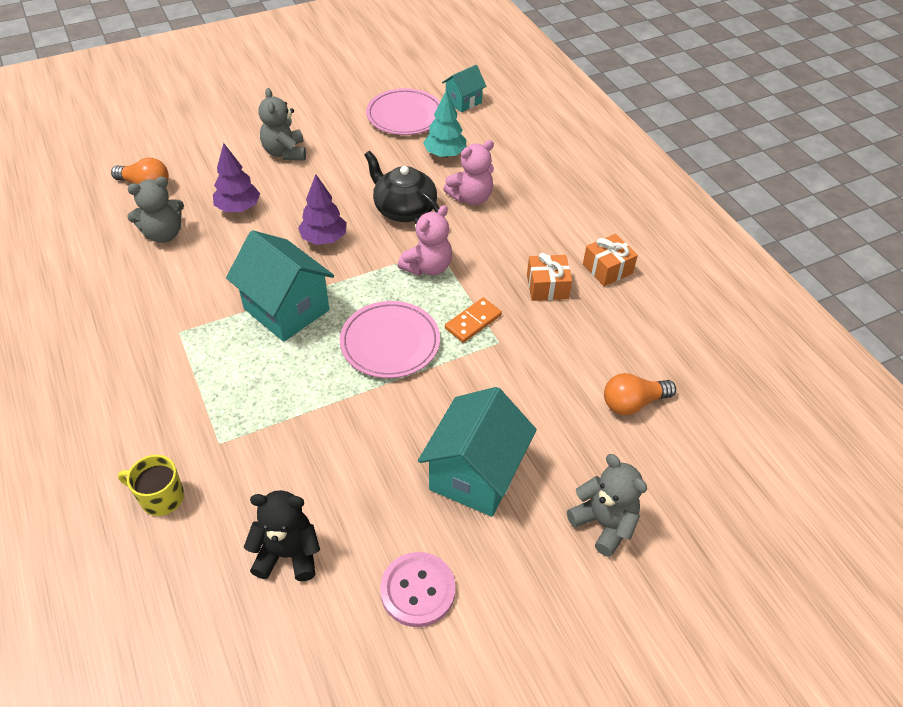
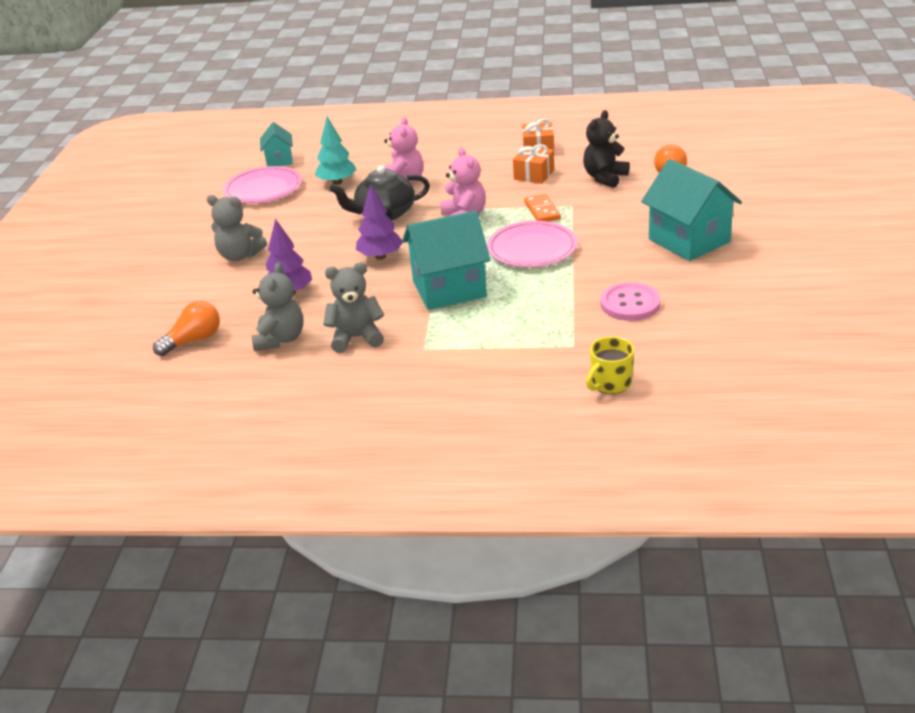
camera: 55 degrees left, 15 degrees down
black teddy bear [244,490,320,581] -> black teddy bear moved to [583,110,630,188]
pink button [380,552,456,627] -> pink button moved to [601,282,661,321]
grey teddy bear [567,454,647,557] -> grey teddy bear moved to [323,262,384,353]

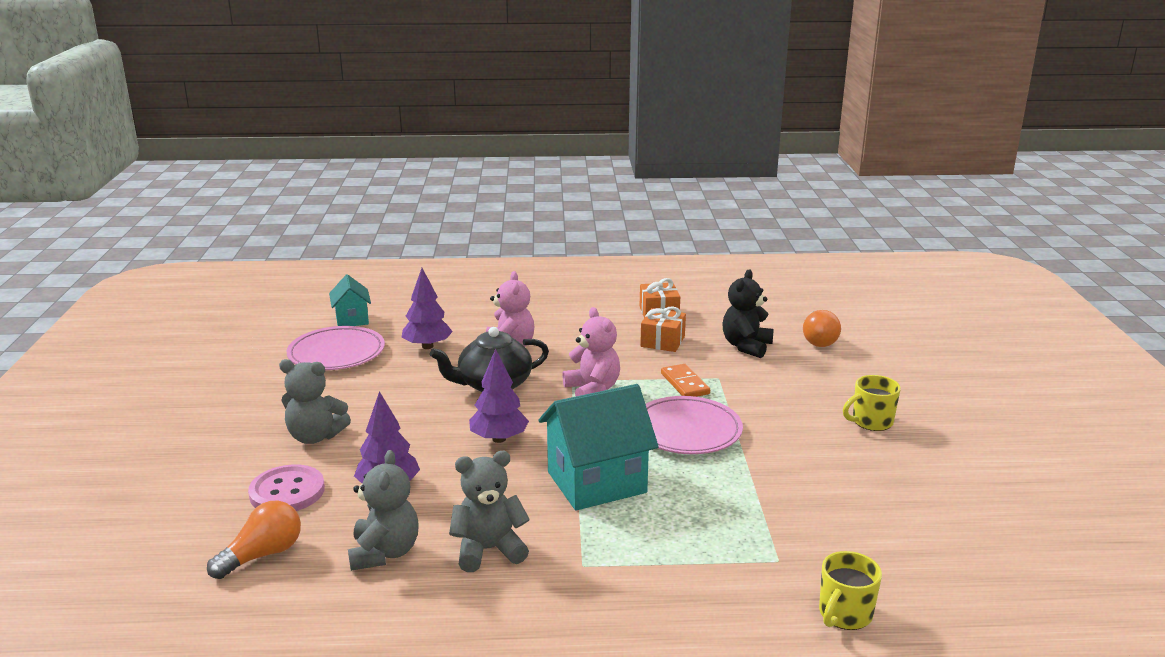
camera: 10 degrees left, 10 degrees down
turquoise tree [315,116,357,185] -> purple tree [402,268,453,349]
pink button [601,282,661,321] -> pink button moved to [248,464,325,511]
turquoise house [641,159,742,261] -> yellow mug [843,375,901,431]

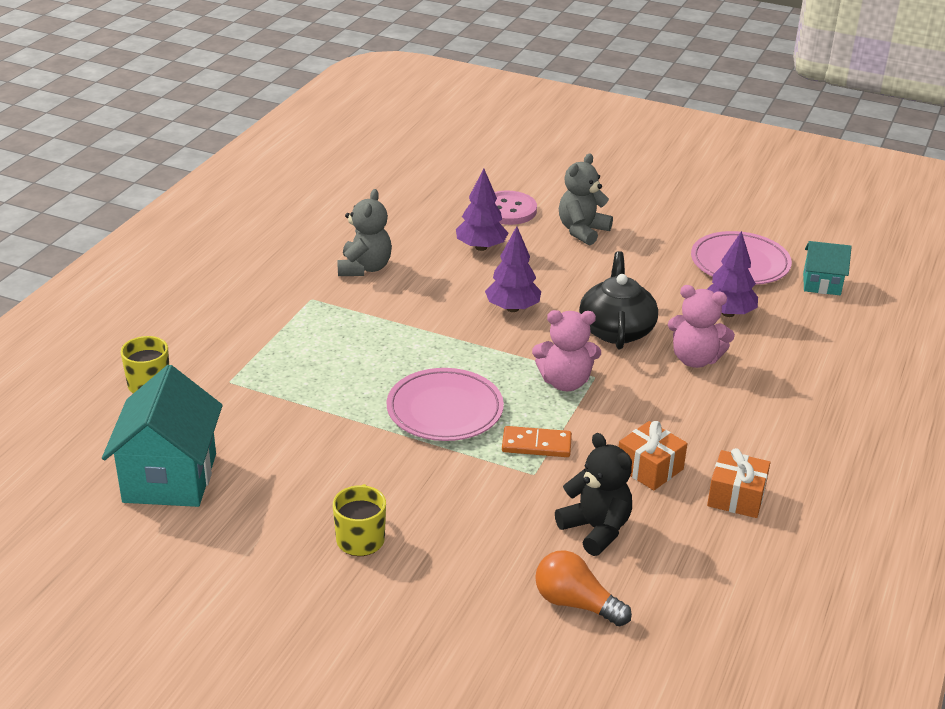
camera: 115 degrees right, 10 degrees up
orange light bulb [207,501,301,579] -> none
grey teddy bear [348,450,419,571] -> none
turquoise house [538,384,659,510] -> turquoise house moved to [102,365,223,507]

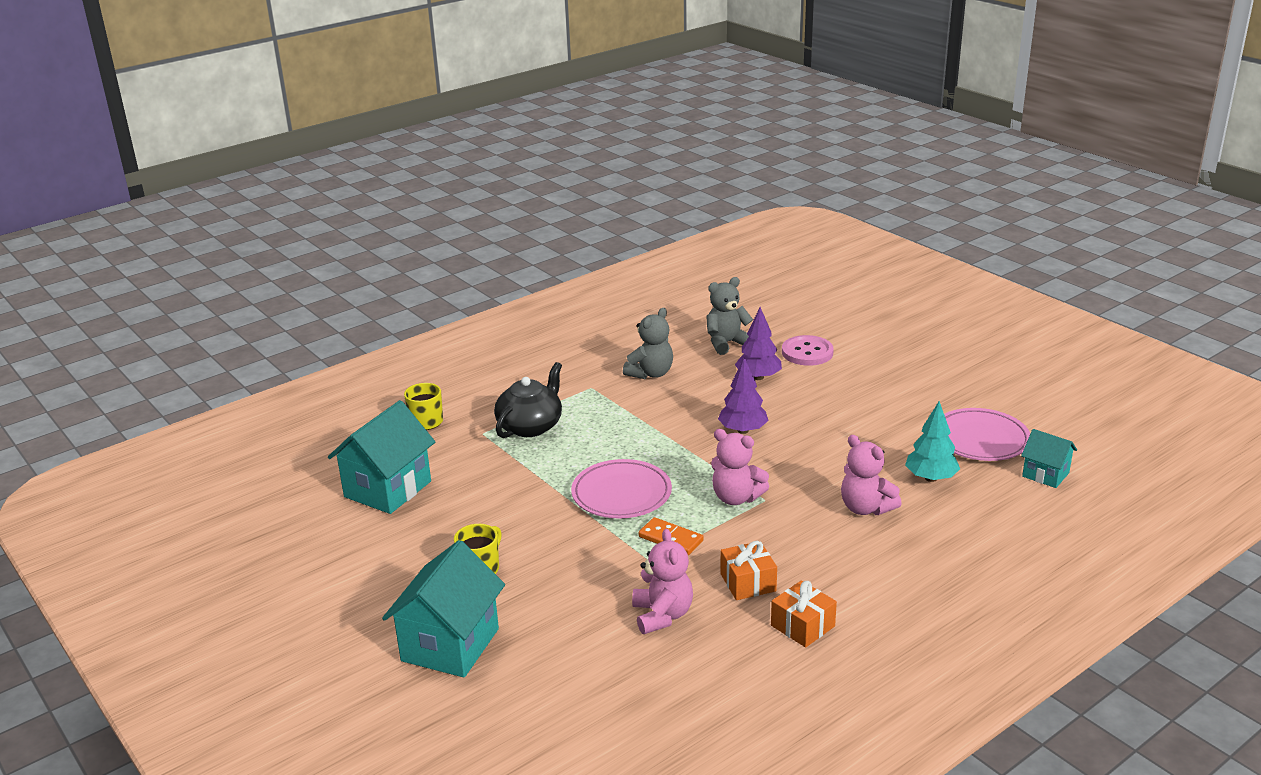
camera: 30 degrees right, 5 degrees down
orange light bulb [535,550,632,626] -> none
black teddy bear [555,433,632,556] -> pink teddy bear [632,529,693,634]
grey teddy bear [559,154,613,245] -> grey teddy bear moved to [706,277,753,355]
black teapot [579,251,658,350] -> black teapot moved to [494,362,562,438]
purple tree [707,231,758,317] -> turquoise tree [905,401,960,482]
none -> turquoise house [382,540,505,678]

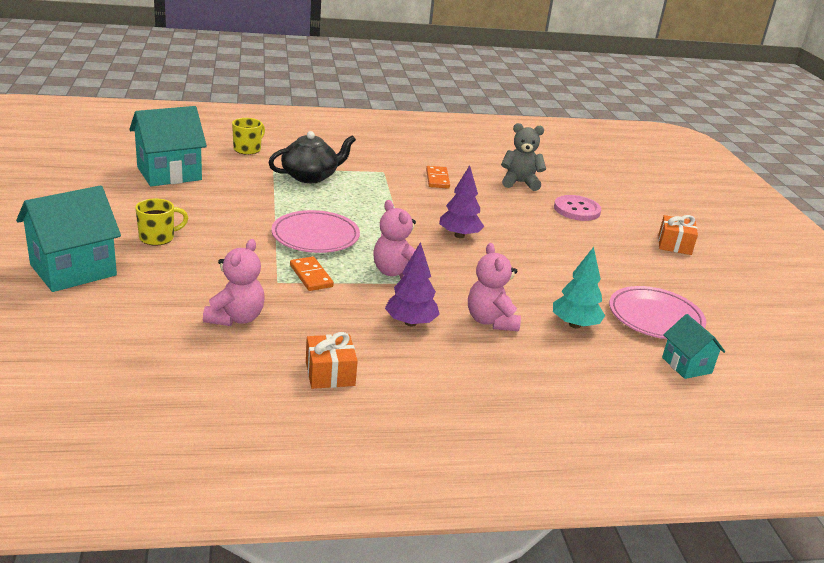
camera: 25 degrees right, 0 degrees up
grey teddy bear [623,308,673,379] -> orange domino [426,166,450,189]
orange gift [720,541,777,600] -> orange gift moved to [658,215,698,255]
purple tree [735,307,782,380] -> purple tree moved to [385,242,440,326]

